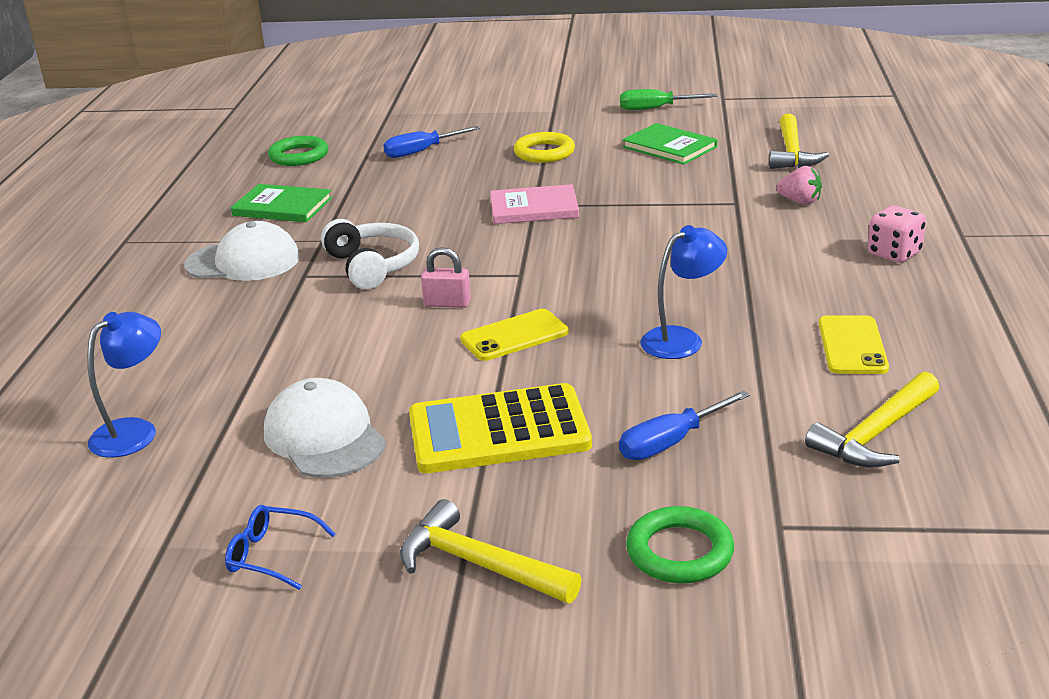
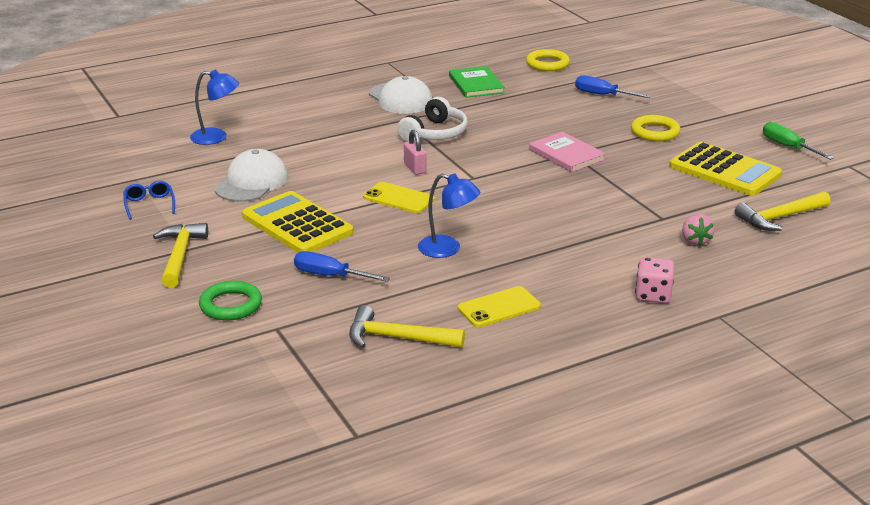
camera: 55 degrees right, 0 degrees up
green ring [268,136,328,166] -> yellow ring [526,49,570,71]
green book [622,123,717,165] -> yellow calculator [669,142,782,196]

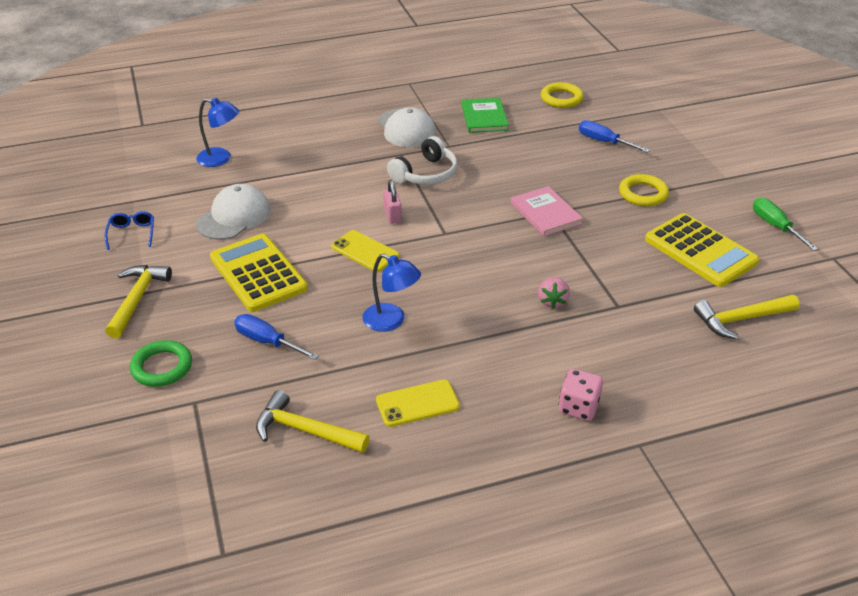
camera: 10 degrees right, 10 degrees up
pink strawberry [682,214,715,246] -> pink strawberry moved to [538,277,570,309]

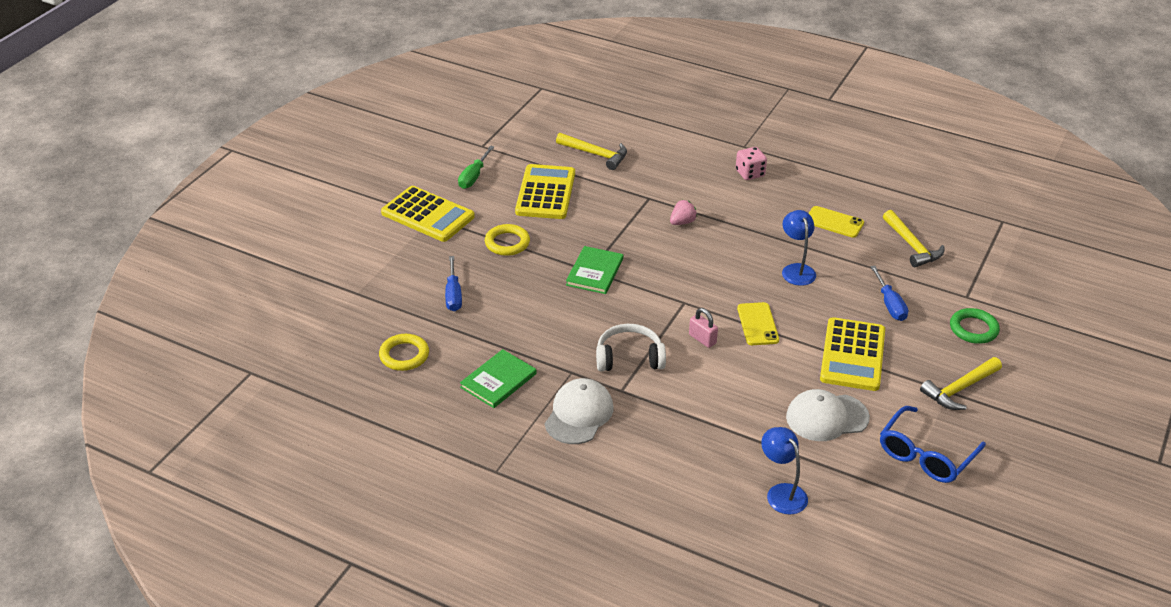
camera: 135 degrees left, 0 degrees up
blue glasses [105,211,154,250] -> blue glasses [880,406,986,483], size x1.86
pink padlock [383,180,402,224] -> pink padlock turned 75 degrees counterclockwise [689,308,718,348]
pink book [511,186,583,236] -> green book [566,246,623,294]
none -> yellow calculator [381,186,475,242]

